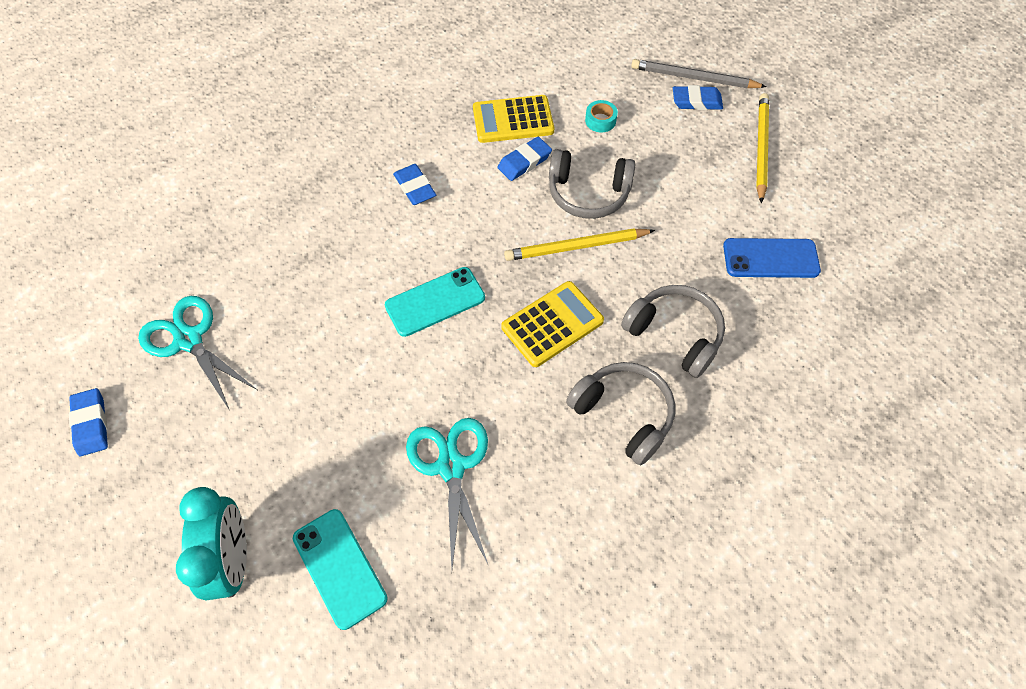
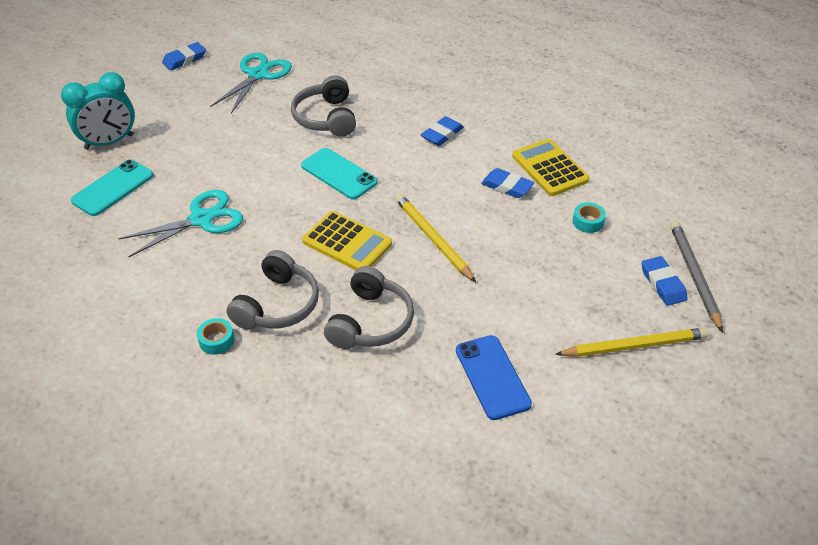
camera: 70 degrees right, 15 degrees down
grey headphones [549,149,635,219] -> grey headphones moved to [291,75,356,137]
none -> turquoise tape [197,318,234,355]

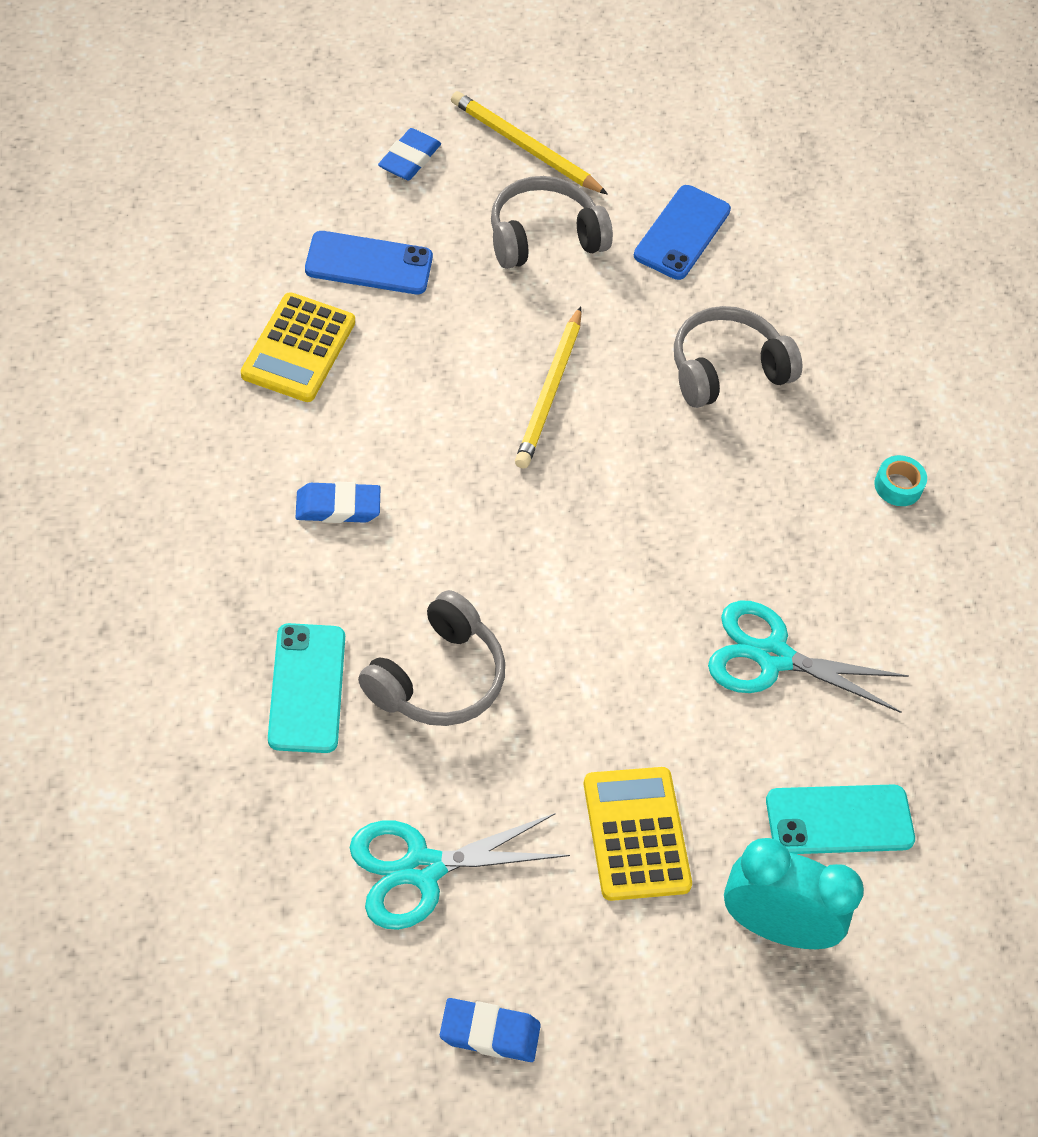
camera: 140 degrees left, 10 degrees up
grey headphones [226,250,319,330] -> grey headphones moved to [491,176,613,269]
turquoise phone [301,148,378,199] -> turquoise phone moved to [268,623,345,753]
yellow calculator [302,211,392,270] -> yellow calculator moved to [584,767,692,901]
blue eraser [481,168,534,198] -> none
turquoise tape [573,202,606,233] -> blue phone [305,231,433,294]
grey pencil [670,221,723,332] -> none

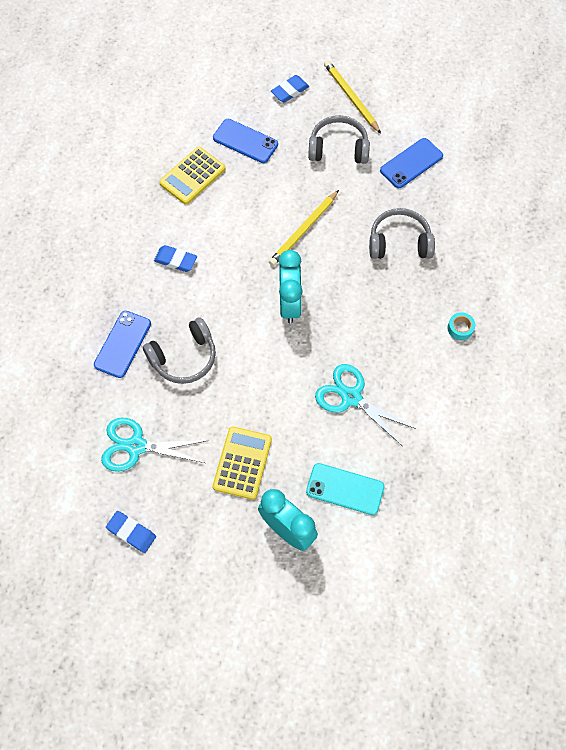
camera: 30 degrees right, 10 degrees up
turquoise phone [268,623,345,753] -> blue phone [94,311,151,378]
none -> turquoise clock [278,250,303,324]

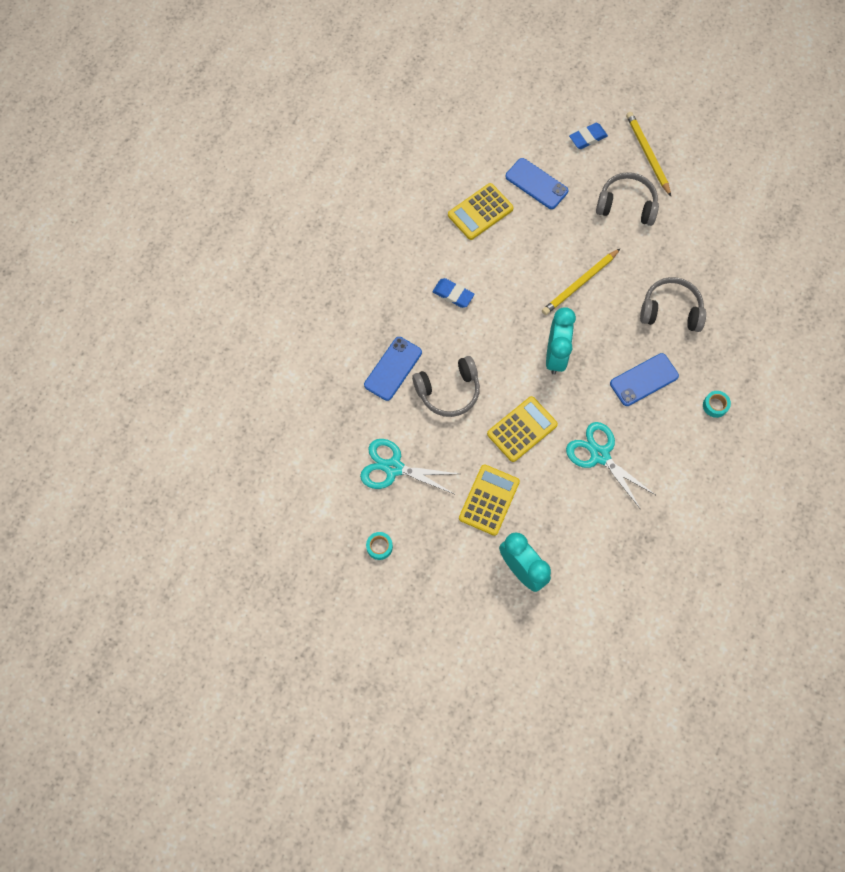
camera: 10 degrees right, 5 degrees up
blue eraser [106,511,156,553] -> turquoise tape [366,532,393,560]
turquoise phone [306,463,384,515] -> none
blue phone [380,138,443,188] -> blue phone moved to [610,353,679,406]
none -> yellow calculator [487,396,558,462]

